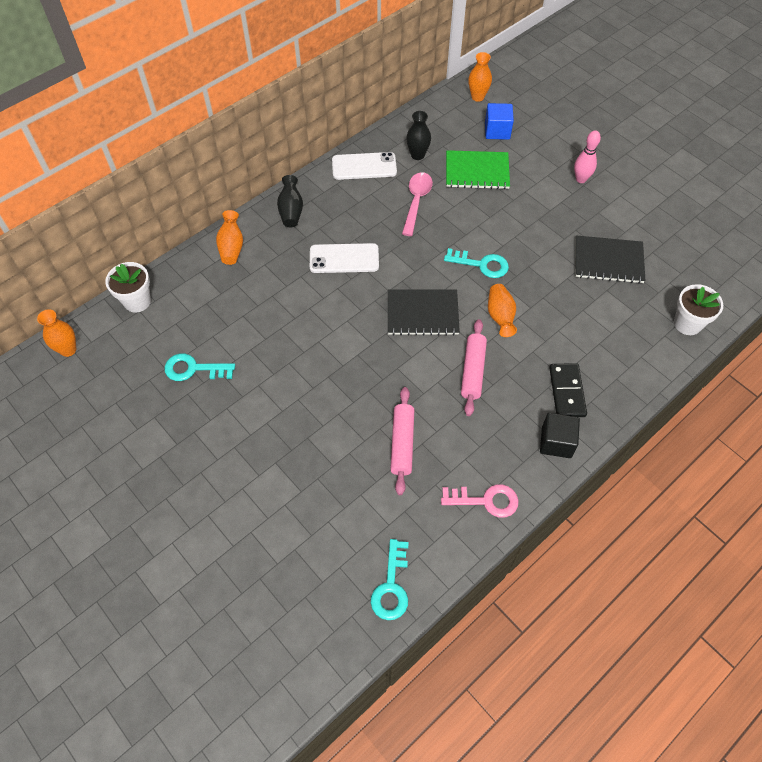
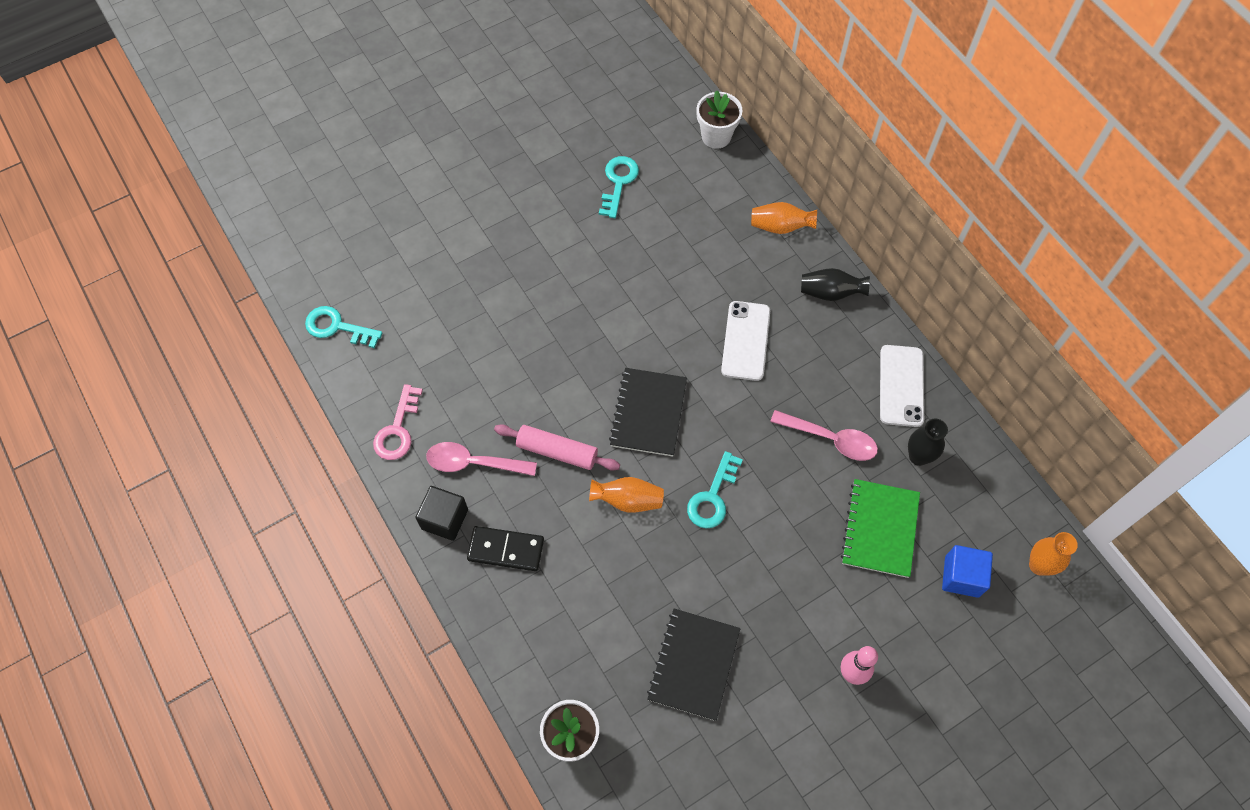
camera: 100 degrees right, 5 degrees up
orange vase [37,309,76,357] -> none
pink rolling pin [390,387,414,495] -> none
none -> pink spoon [426,442,537,476]

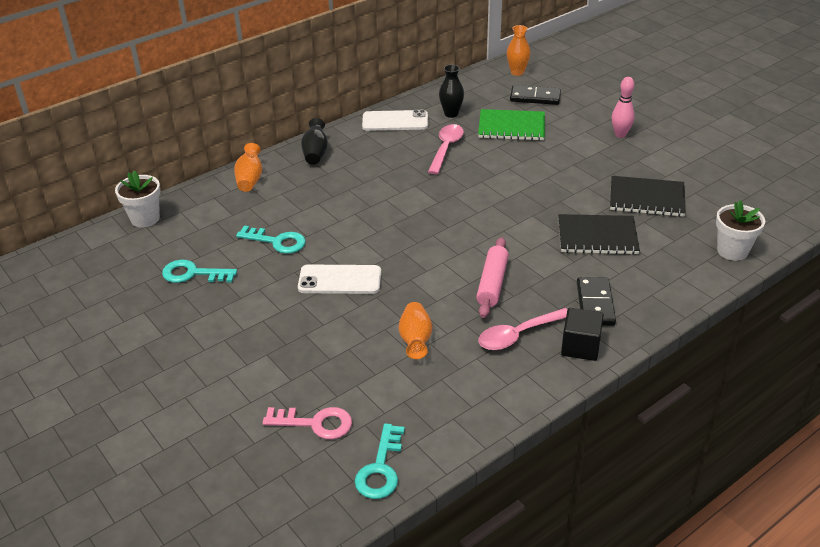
camera: 95 degrees left, 25 degrees down
pink key [373,384,423,460] -> pink key moved to [263,407,352,439]
pink spoon [426,442,537,476] -> pink spoon turned 60 degrees clockwise [478,308,568,350]
orange vase [589,477,664,513] -> orange vase moved to [399,302,432,359]
black notebook [609,368,687,456] -> black notebook moved to [558,214,640,255]
turquoise key [687,451,743,529] -> turquoise key moved to [236,226,306,254]
white phone [721,301,770,381] -> white phone moved to [298,265,381,294]
blue cube [942,545,993,598] -> black domino [510,85,561,105]

